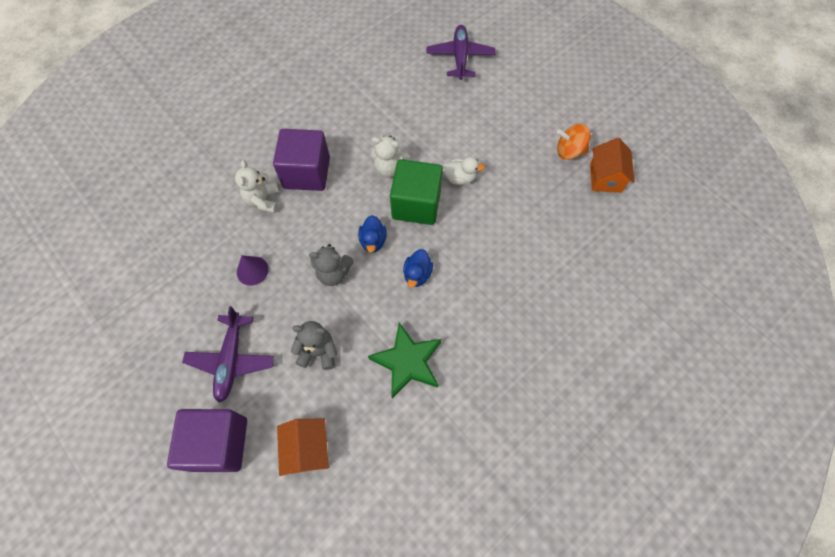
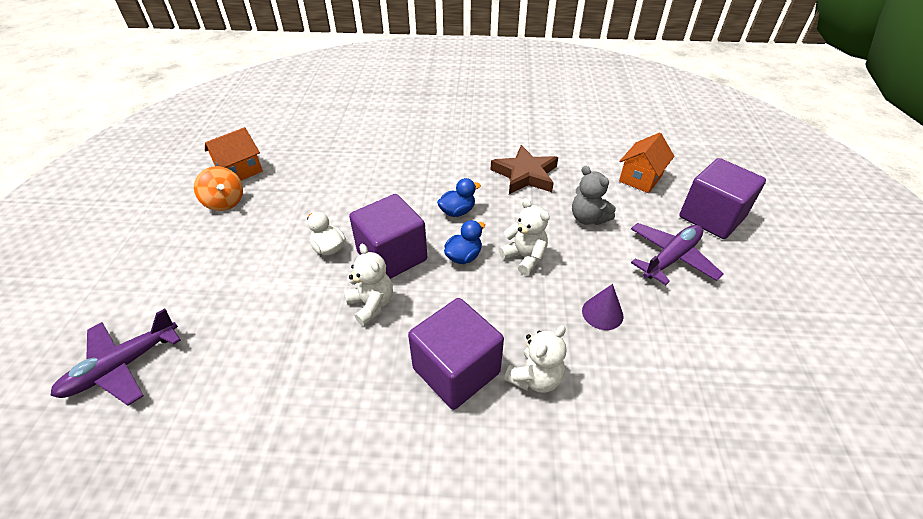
camera: 135 degrees left, 20 degrees down
grey teddy bear [309,244,353,286] -> white teddy bear [499,198,550,275]
green star [368,323,441,398] -> brown star [491,145,558,194]
green cube [390,159,443,225] -> purple cube [349,194,427,279]

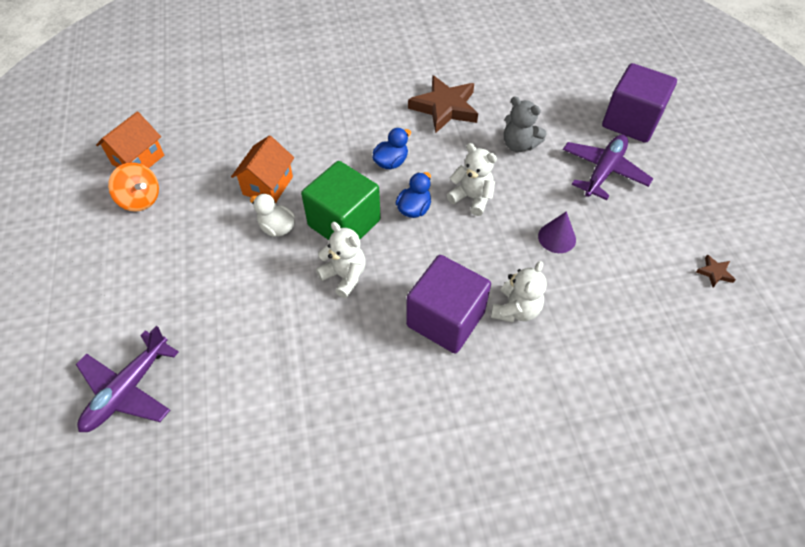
camera: 15 degrees left, 10 degrees up
purple cube [349,194,427,279] -> green cube [301,161,381,240]
orange house [619,133,674,193] -> orange house moved to [231,135,294,204]
none -> brown star [696,255,736,287]

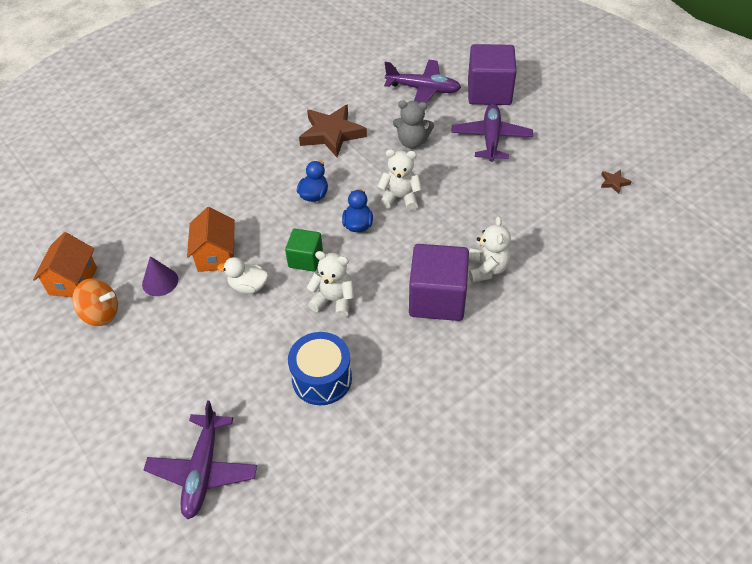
camera: 25 degrees left, 5 degrees down
green cube [301,161,381,240] -> green cube [285,229,323,272], size x0.57
purple cone [538,211,576,253] -> purple cone moved to [142,256,178,296]
none -> blue drum [288,332,352,405]
none -> purple plane [384,60,461,103]

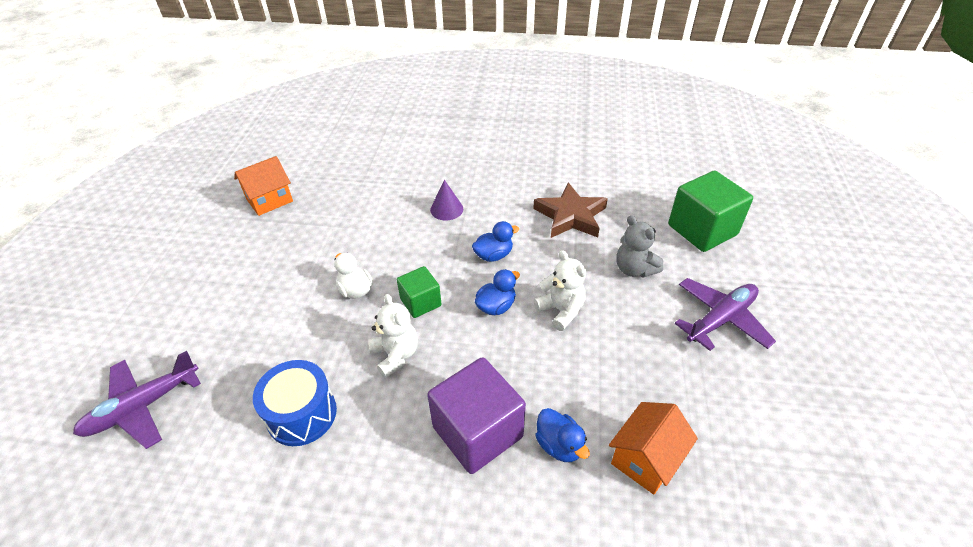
camera: 45 degrees right, 5 degrees down
orange spinning top [72,278,118,326] -> none
purple cone [142,256,178,296] -> purple cone moved to [430,180,463,221]
orange house [187,207,235,272] -> orange house moved to [609,402,698,495]
purple plane [384,60,461,103] -> green cube [668,171,753,252]
purple cube [468,44,517,105] -> none
white teddy bear [469,216,511,283] -> blue duck [535,408,590,462]
brown star [601,170,632,194] -> none

